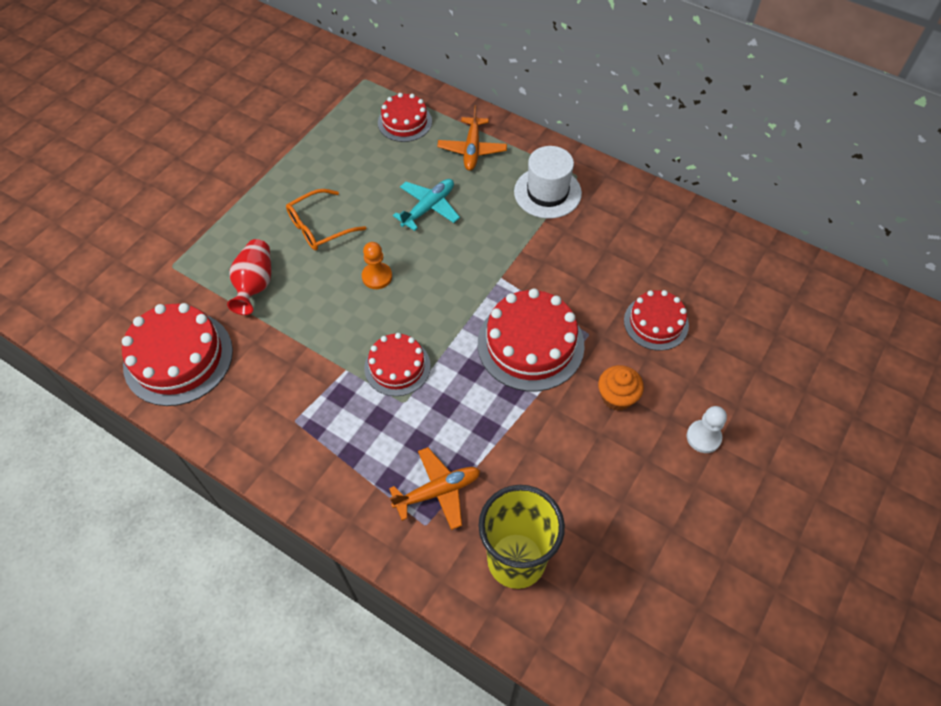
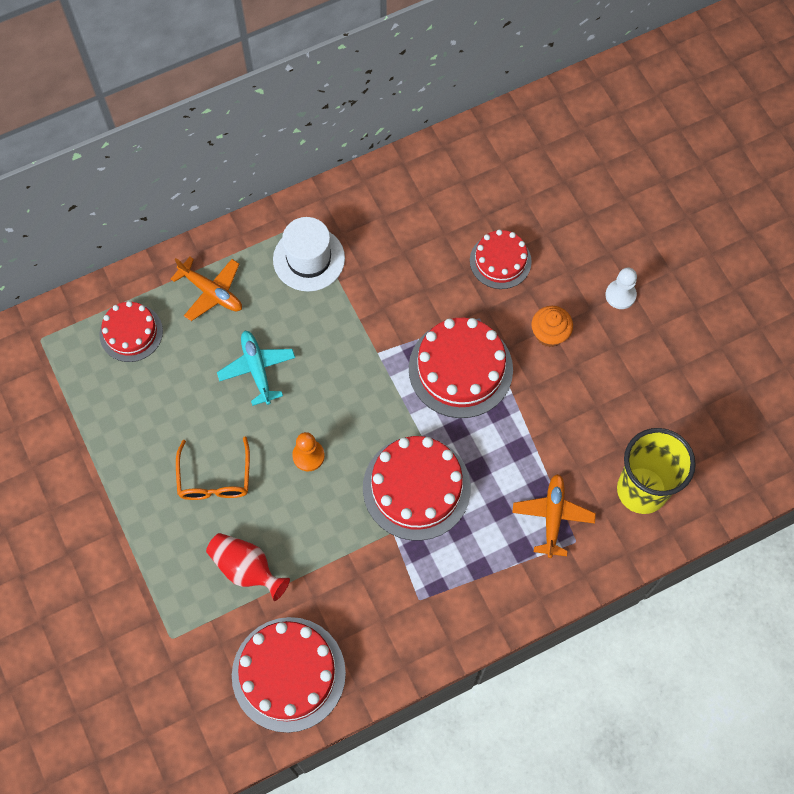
camera: 60 degrees left, 10 degrees up
red cake [364,333,431,396] -> red cake [363,436,471,541], size x1.64

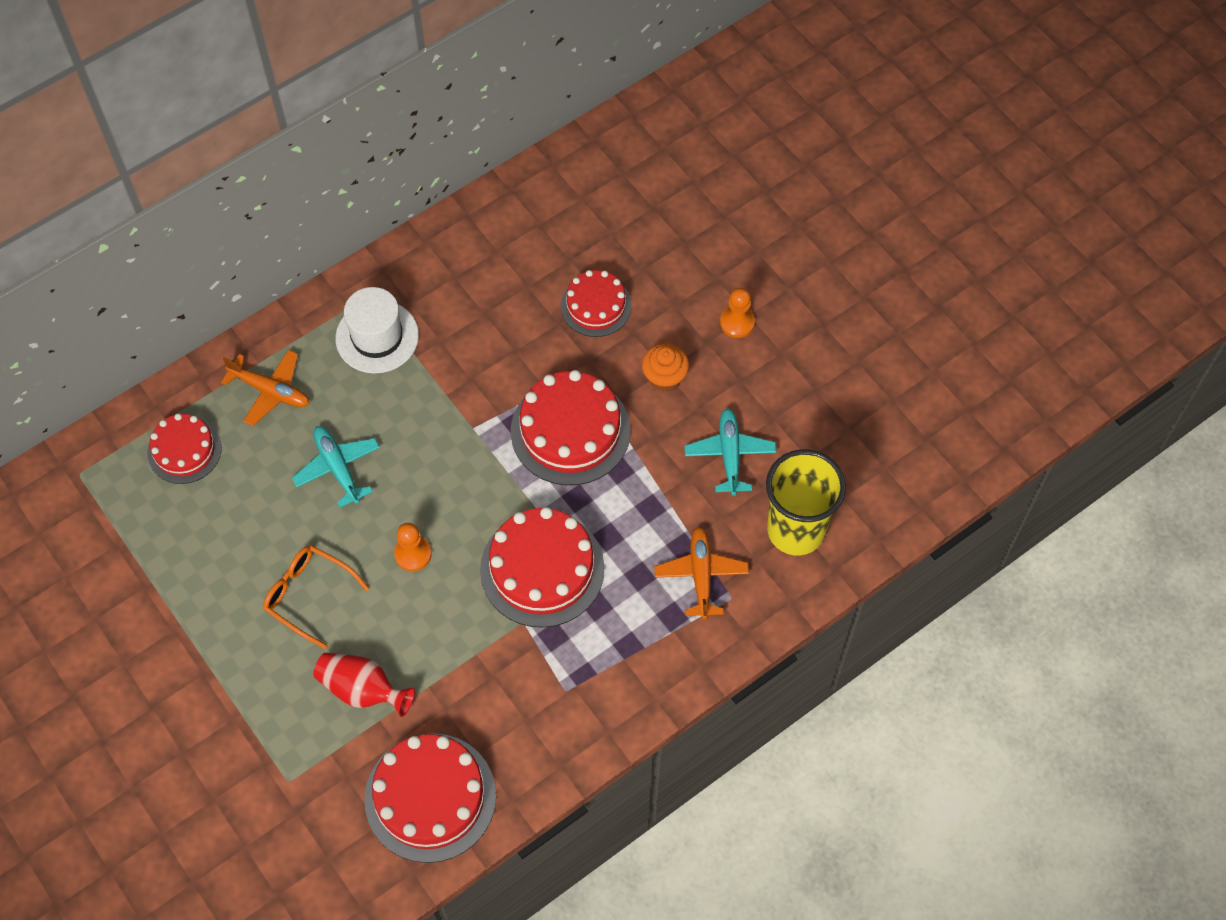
camera: 10 degrees left, 5 degrees down
orange glasses [176,436,250,500] -> orange glasses turned 135 degrees clockwise [263,545,369,649]
white pawn [605,268,637,309] -> orange pawn [720,288,755,338]
none -> turquoise plane [684,408,776,496]

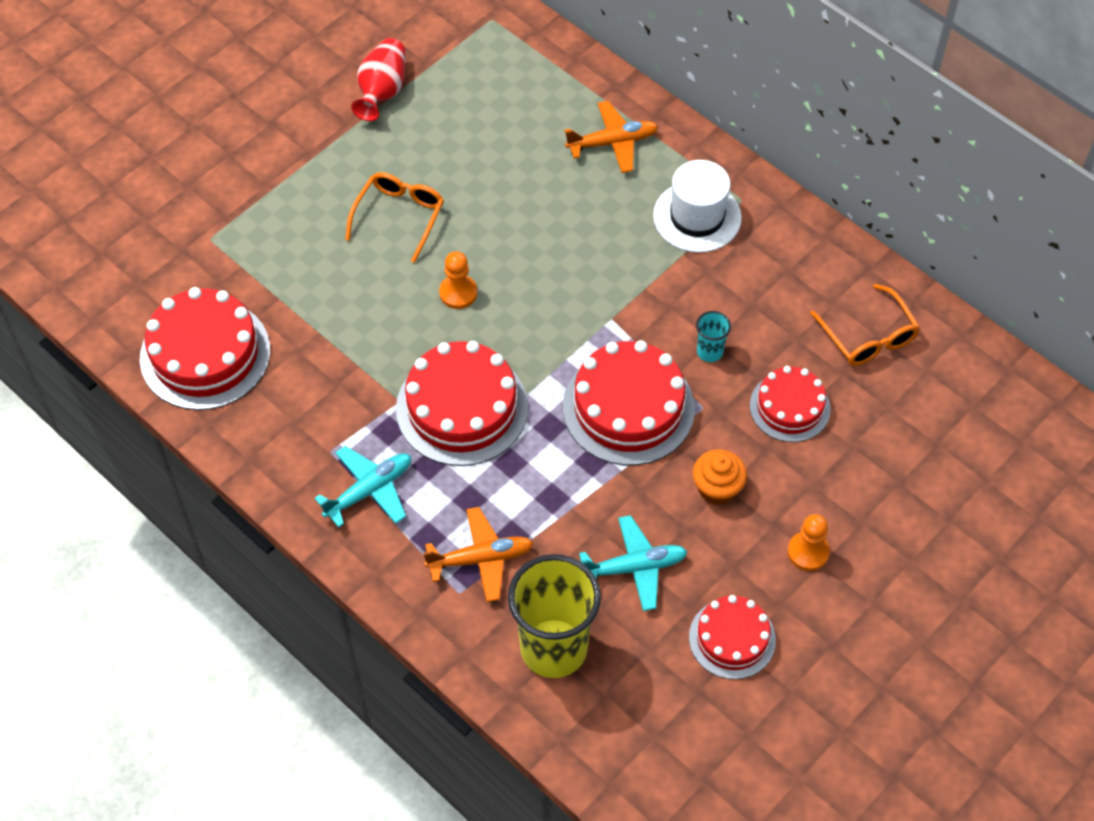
camera: 80 degrees right, 5 degrees down
red cake [147,413,222,484] -> red cake moved to [689,595,776,679]
orange plane [221,350,309,426] -> orange plane turned 120 degrees counterclockwise [565,101,659,173]
turquoise plane [292,426,380,508] -> turquoise plane moved to [314,446,411,528]
red vase [313,653,415,717] -> red vase moved to [351,38,406,121]
none -> turquoise cup [696,311,731,362]
none -> orange glasses [810,284,920,366]

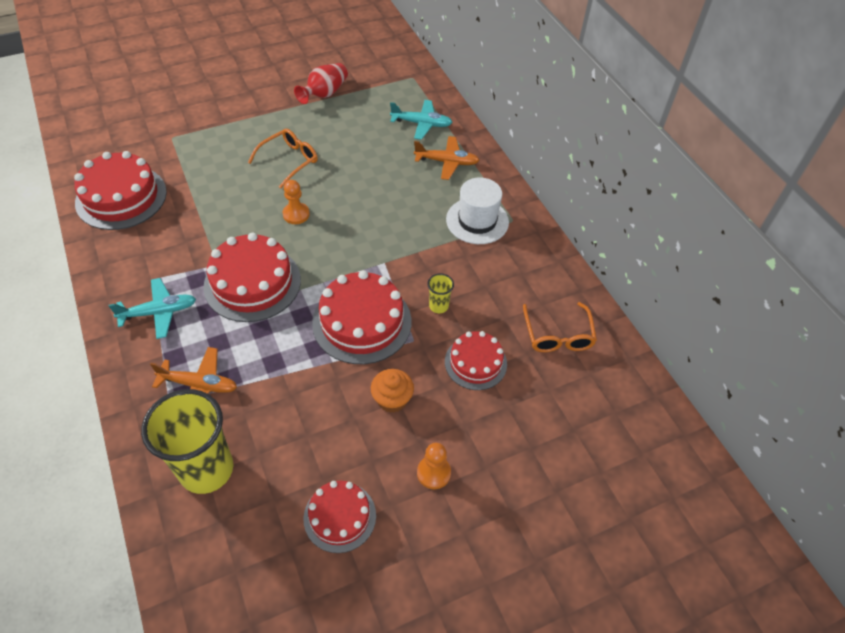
camera: 20 degrees right, 5 degrees down
turquoise plane [579,515,688,611] -> turquoise plane moved to [390,100,453,140]
turquoise cup [696,311,731,362] -> yellow cup [427,273,454,313]

